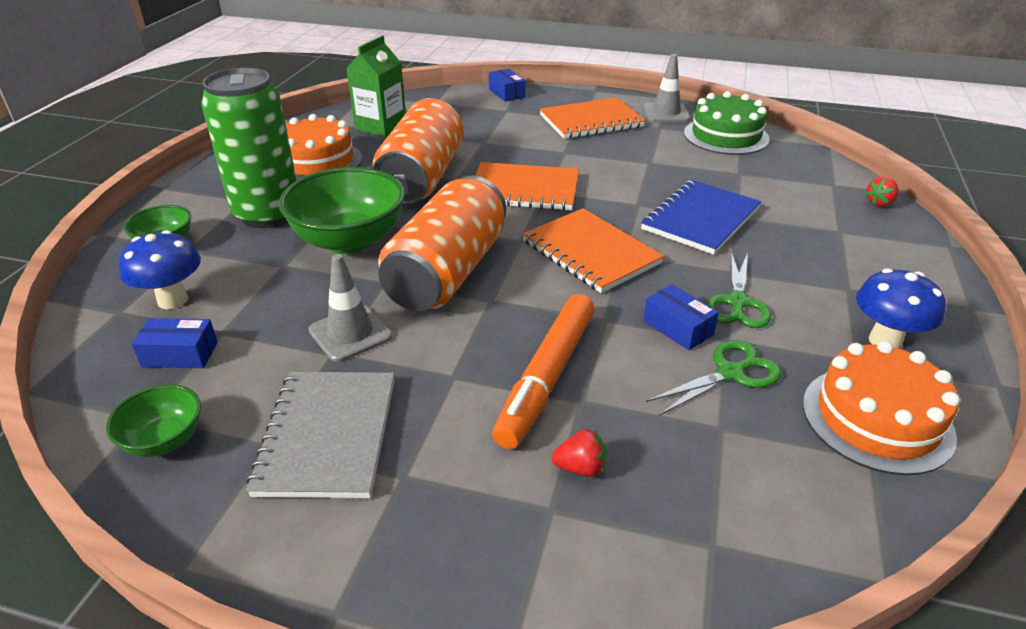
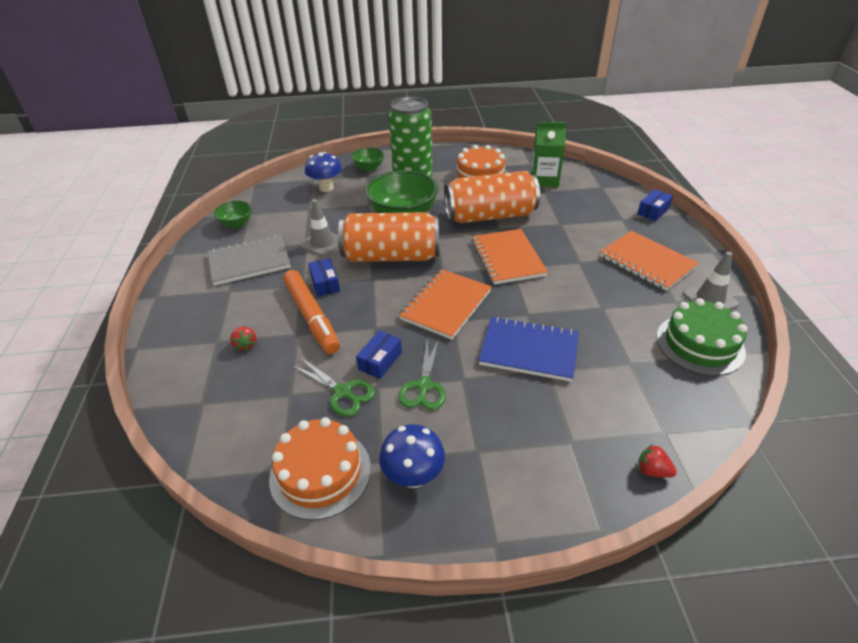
camera: 70 degrees right, 5 degrees up
blue box [132,318,218,368] -> blue box moved to [308,258,340,297]
orange marker [492,294,595,449] -> orange marker turned 120 degrees counterclockwise [283,270,340,354]
green scissors [707,251,771,328] -> green scissors turned 75 degrees counterclockwise [398,338,446,410]

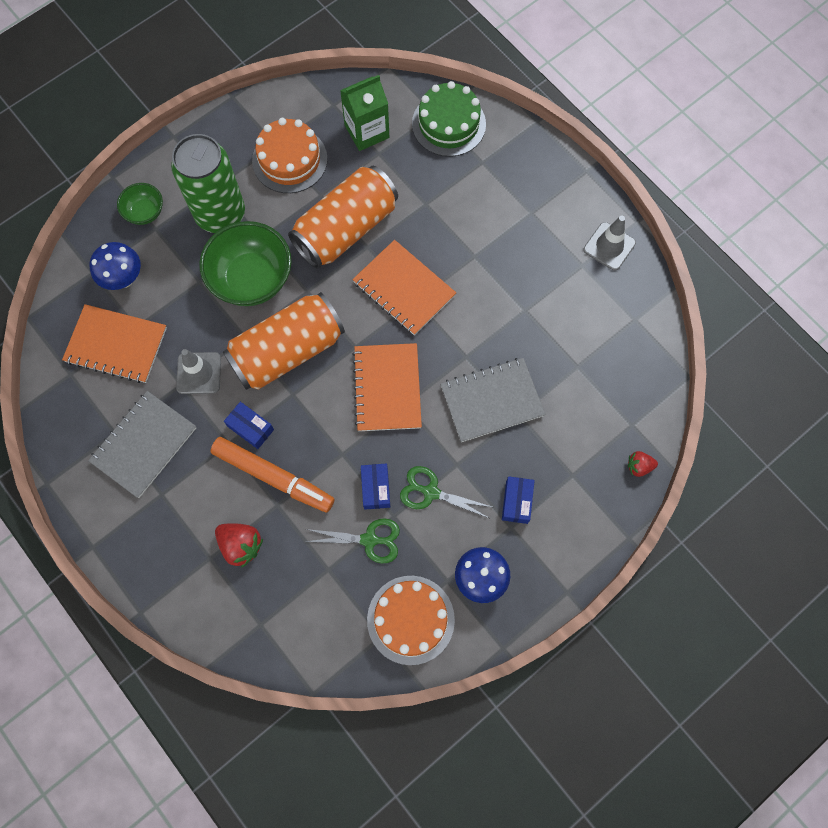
camera: 35 degrees left, 30 degrees up
green bowl [213,201,252,228] -> none
red strawberry [230,326,257,351] -> red strawberry [215,523,263,568], size x1.63
green scissors [398,338,446,410] -> green scissors turned 135 degrees clockwise [400,466,492,518]
blue notebook [478,316,579,382] -> grey notebook [440,358,545,442]
orange notebook [600,231,699,291] -> orange notebook moved to [62,304,167,383]
blue box [637,189,673,221] -> blue box moved to [502,476,535,524]
green cake [656,298,747,376] -> green cake moved to [412,81,486,157]

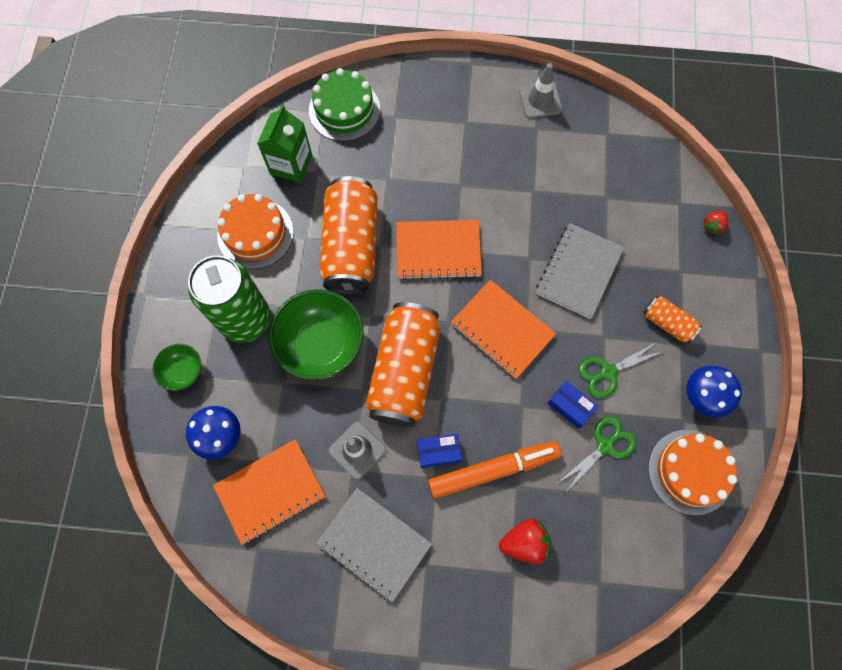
camera: 45 degrees left, 0 degrees up
grey notebook [88,391,196,498] -> grey notebook turned 45 degrees counterclockwise [316,488,432,602]
blue box [502,476,535,524] -> orange can [644,296,702,344]

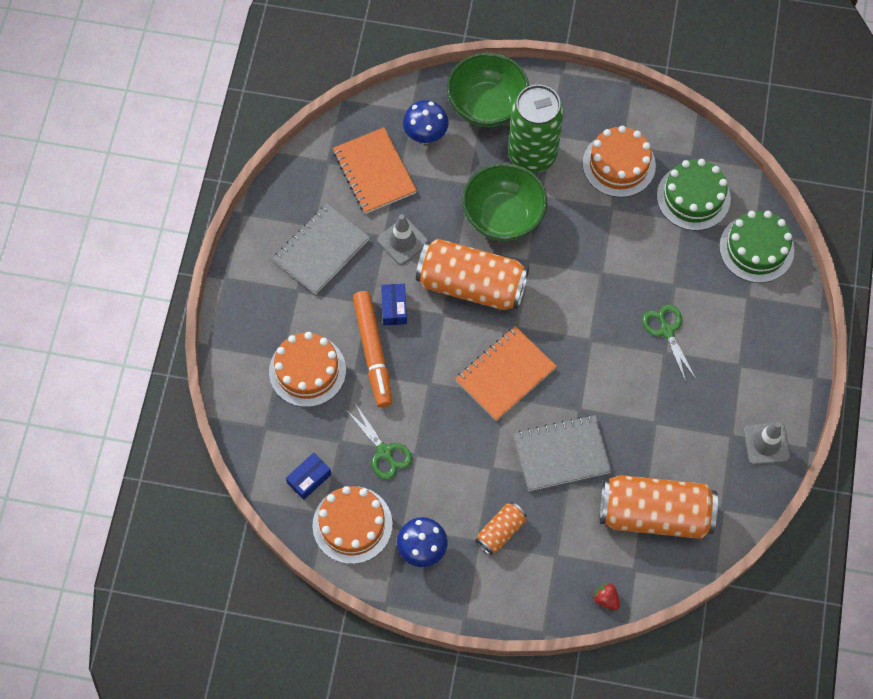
camera: 95 degrees right, 5 degrees down
green bowl [153,344,201,391] -> green bowl [447,53,529,127], size x1.93
green carton [257,105,312,183] -> green cake [657,159,731,231]
orange can [319,176,378,295] -> orange can moved to [600,475,718,539]
orange notebook [396,220,482,280] -> none
red strawberry [499,518,551,564] -> orange cake [269,332,346,407]
grey notebook [536,223,624,319] -> grey notebook turned 45 degrees counterclockwise [514,415,612,491]
blue box [547,381,598,429] -> blue box moved to [286,453,332,500]
green scissors [579,342,664,398] -> green scissors moved to [642,304,696,382]

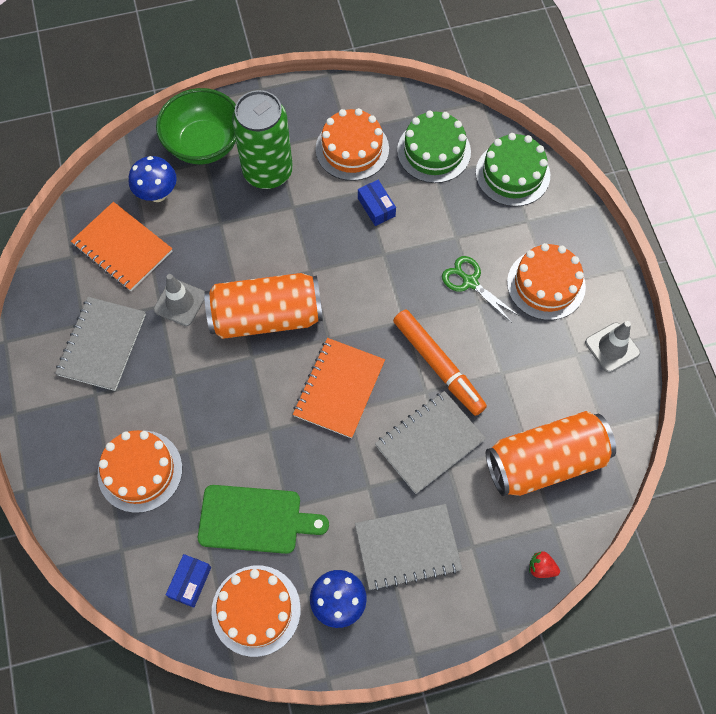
camera: 25 degrees left, 0 degrees up
green scissors [346,405,412,480] -> green cutting board [198,485,329,554]
orange marker [353,291,392,407] -> orange marker moved to [393,310,487,416]
blue box [381,284,407,325] -> blue box moved to [358,180,396,226]
green bowl [462,163,547,241] -> none
orange can [475,502,527,555] -> grey notebook [355,504,462,591]
none -> orange cake [507,243,586,320]

